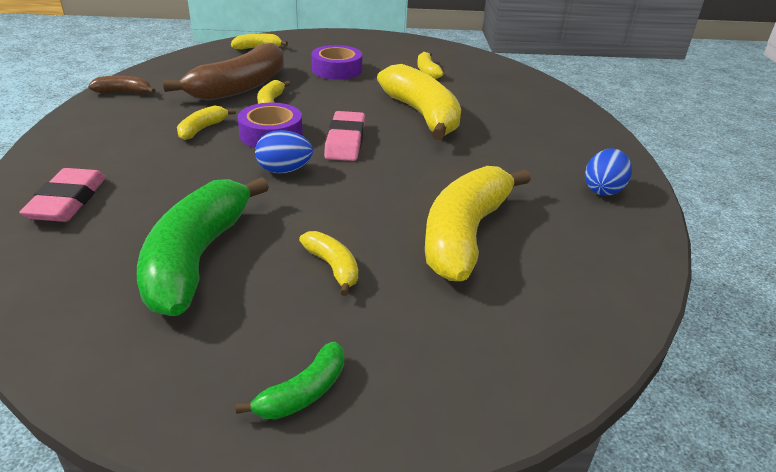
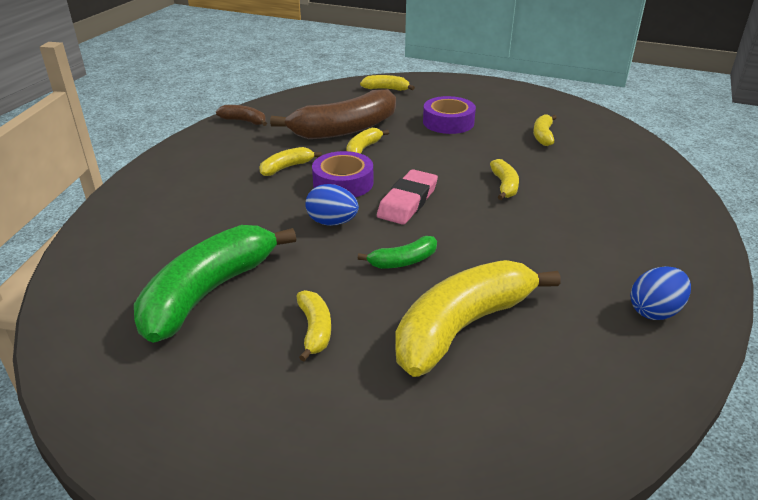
camera: 25 degrees right, 0 degrees up
pink eraser [19,168,106,222] -> none
green banana [236,342,344,419] -> green banana moved to [358,236,437,269]
yellow banana [377,64,461,140] -> yellow banana [490,159,519,200], size x0.46

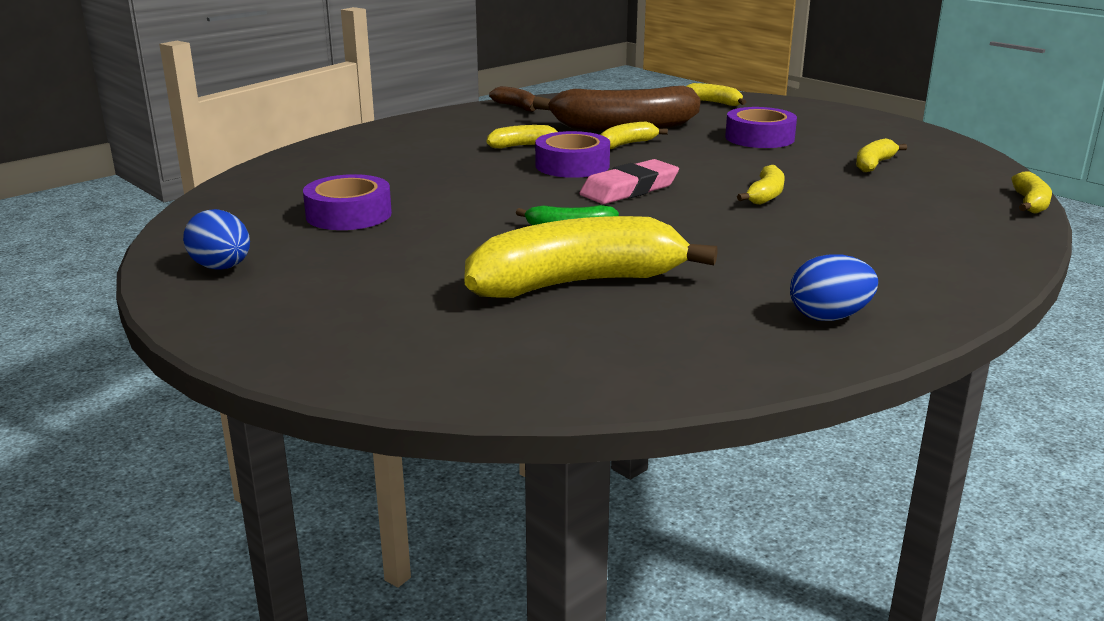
camera: 25 degrees right, 10 degrees down
green banana [134,225,296,343] -> purple tape [303,174,392,230]
yellow banana [297,290,331,361] -> yellow banana moved to [1011,171,1052,214]
blue egg [306,184,359,226] -> blue egg moved to [183,209,250,270]

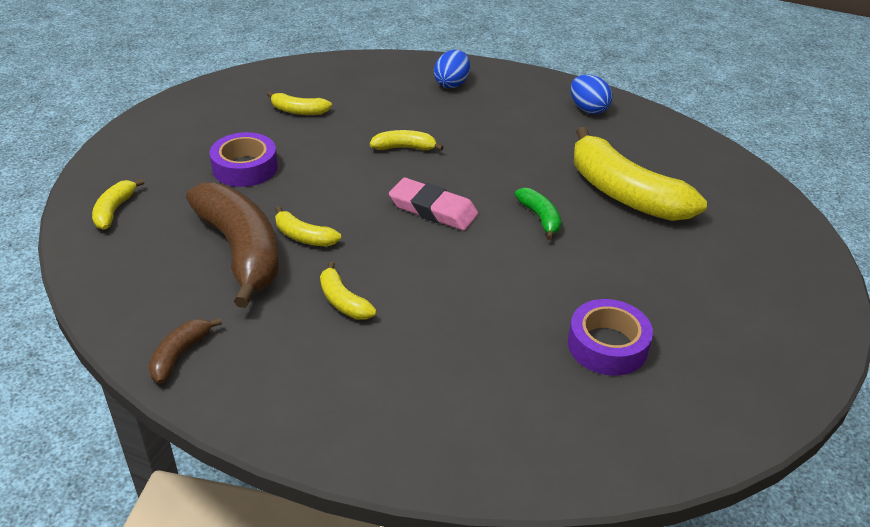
camera: 115 degrees left, 15 degrees up
blue egg [183,209,250,270] -> blue egg moved to [434,50,470,88]
purple tape [535,131,610,178] -> none
yellow banana [1011,171,1052,214] -> none

